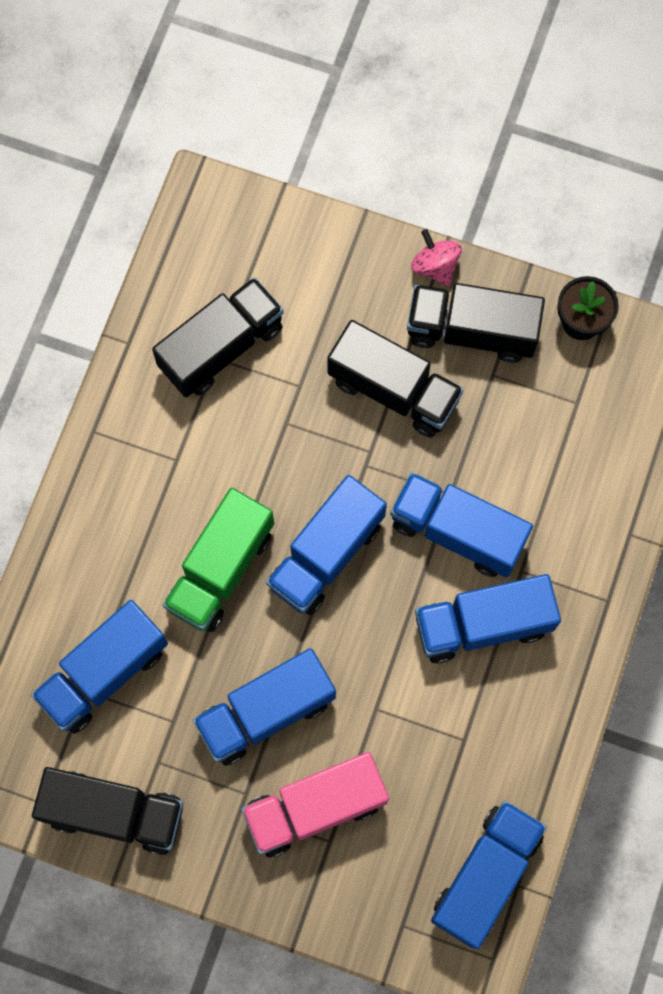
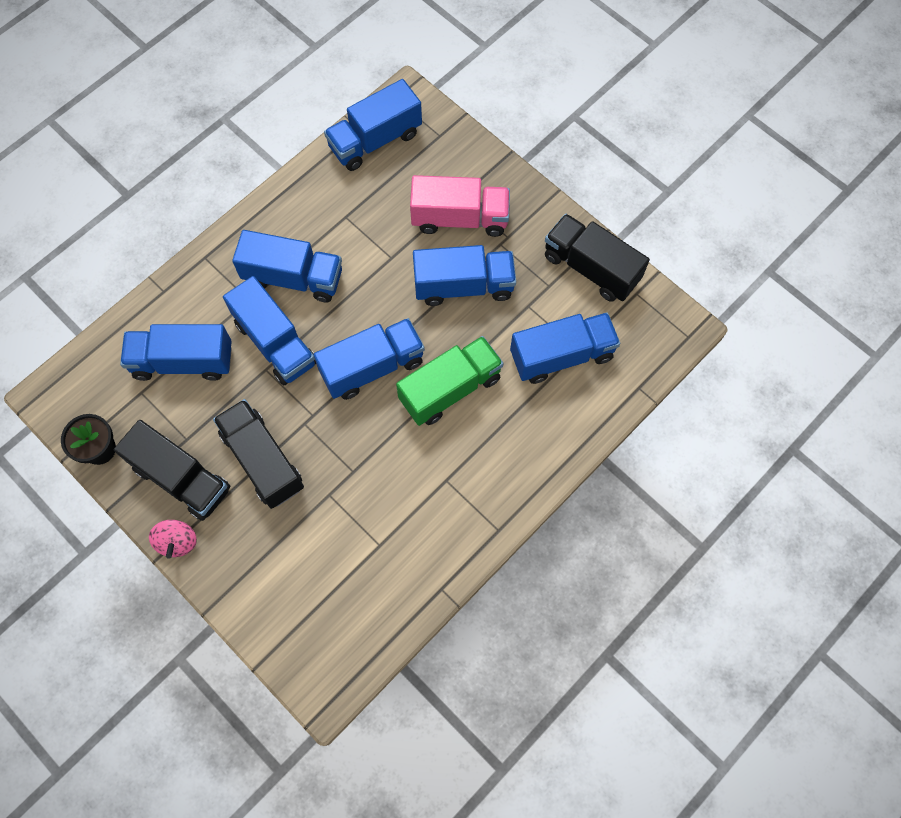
camera: 155 degrees left, 5 degrees down
black truck [152,277,284,397] -> none
none -> blue truck [120,324,232,381]

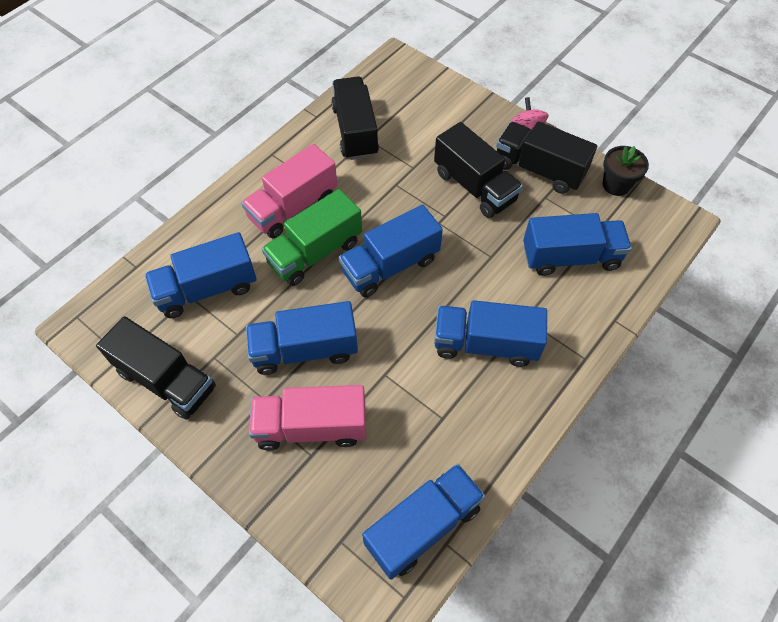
camera: 175 degrees right, 10 degrees down
blue truck [223,276,316,385] -> none
none -> pink truck [241,144,337,238]
none -> black truck [331,77,379,160]

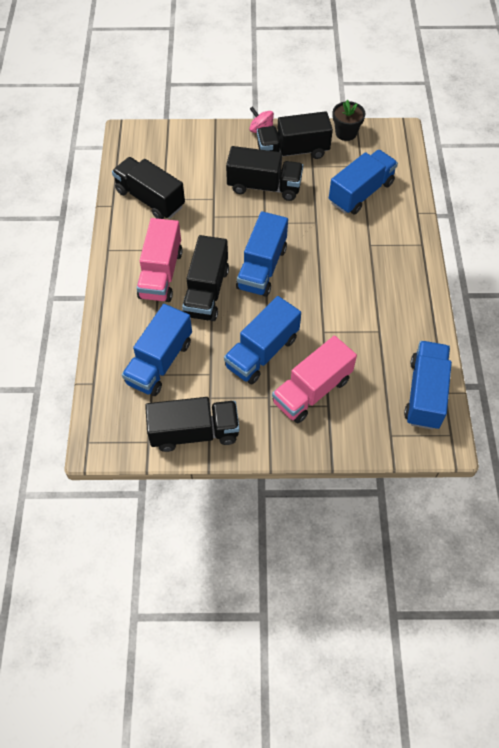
camera: 40 degrees left, 0 degrees up
green truck [262,189,362,286] -> black truck [182,235,229,321]
blue truck [434,300,547,367] -> none

